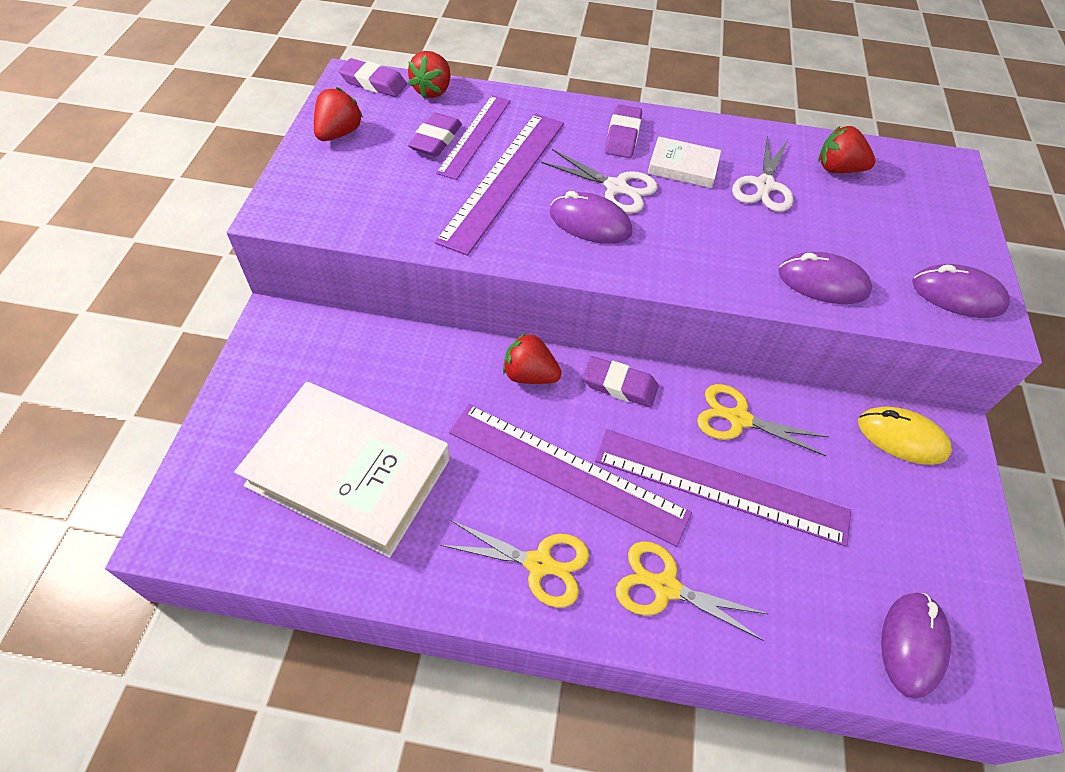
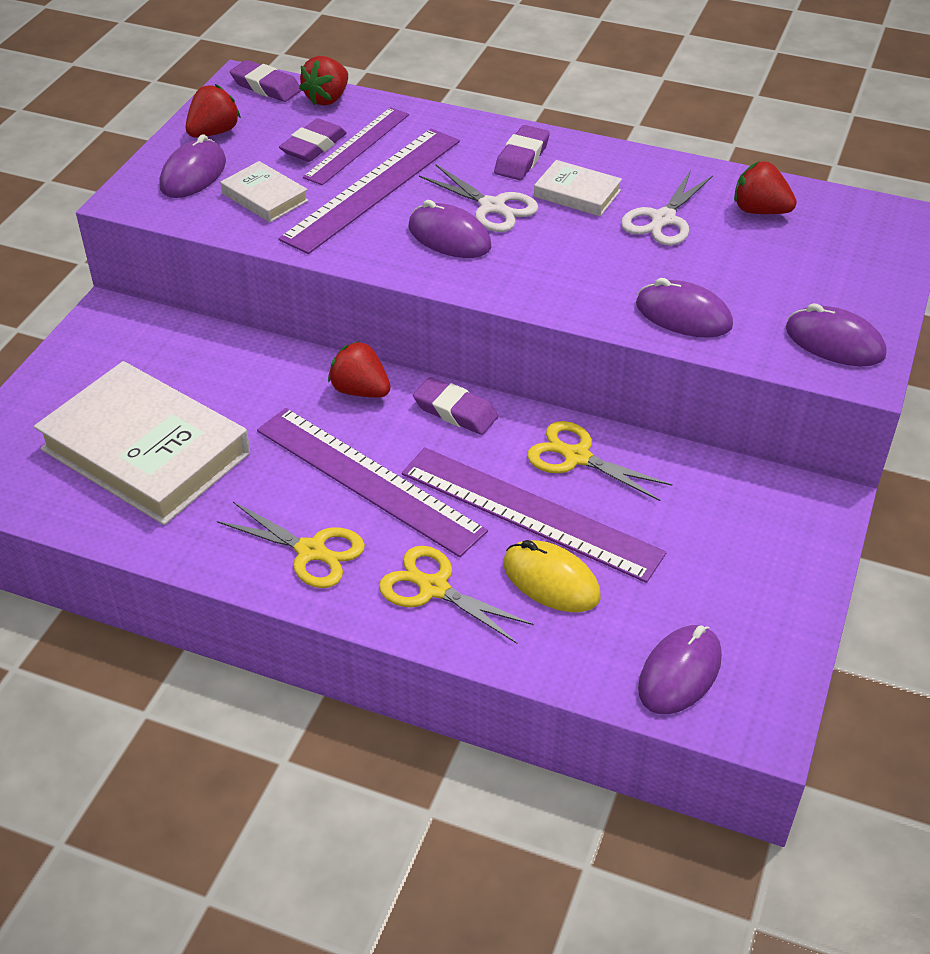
camera: 15 degrees right, 10 degrees down
yellow mouse [858,406,952,465] -> yellow mouse moved to [503,540,601,612]
none -> purple mouse [160,134,226,198]
none -> white book [220,161,309,222]

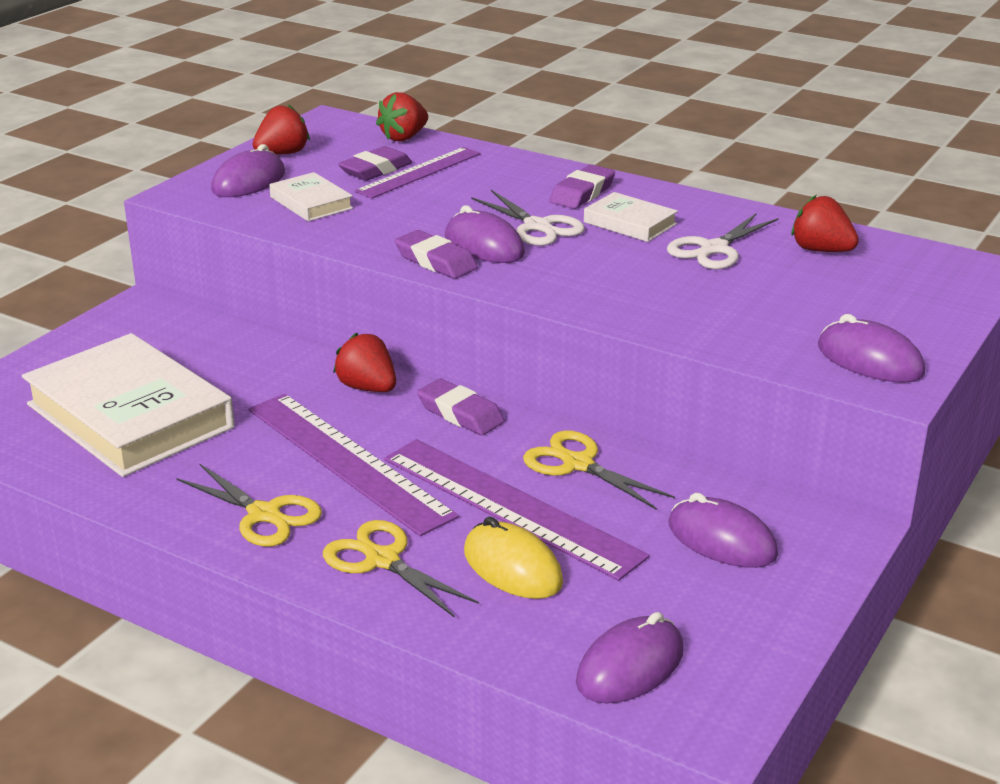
camera: 10 degrees right, 15 degrees down
purple eraser [230,60,301,102] -> purple eraser moved to [395,230,478,279]
purple ruler [278,129,460,254] -> none
purple mouse [636,278,733,338] -> purple mouse moved to [668,493,778,568]

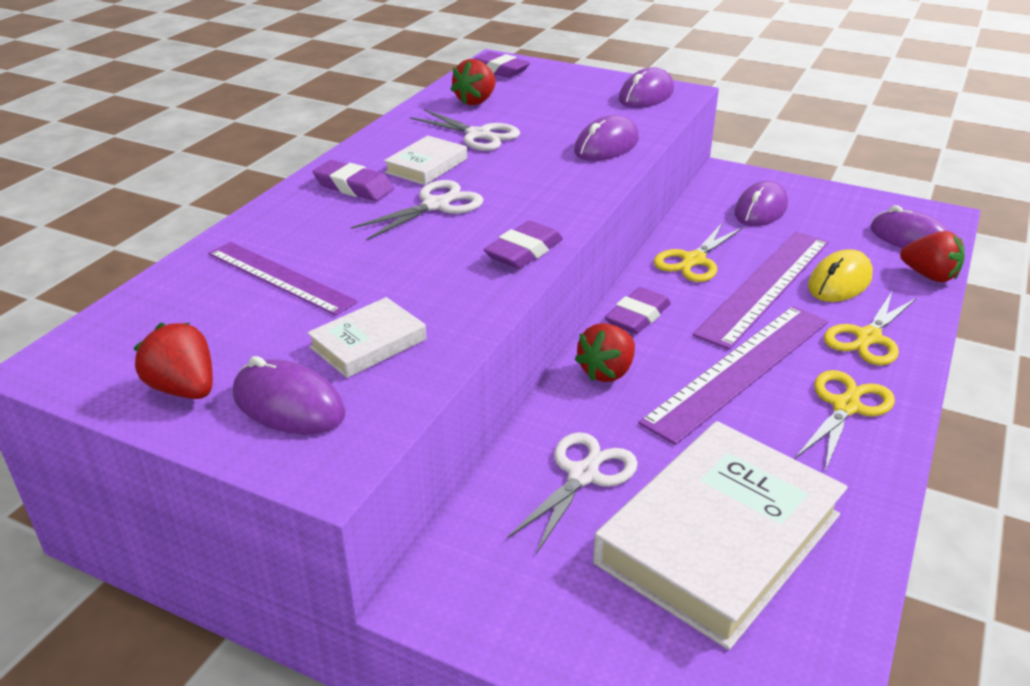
camera: 95 degrees left, 5 degrees up
purple eraser [338,146,412,181] -> purple eraser moved to [474,52,530,78]
red strawberry [376,92,428,141] -> red strawberry moved to [900,231,965,282]
purple mouse [445,205,525,263] -> purple mouse moved to [574,115,639,161]
none -> white scissors [507,432,638,554]

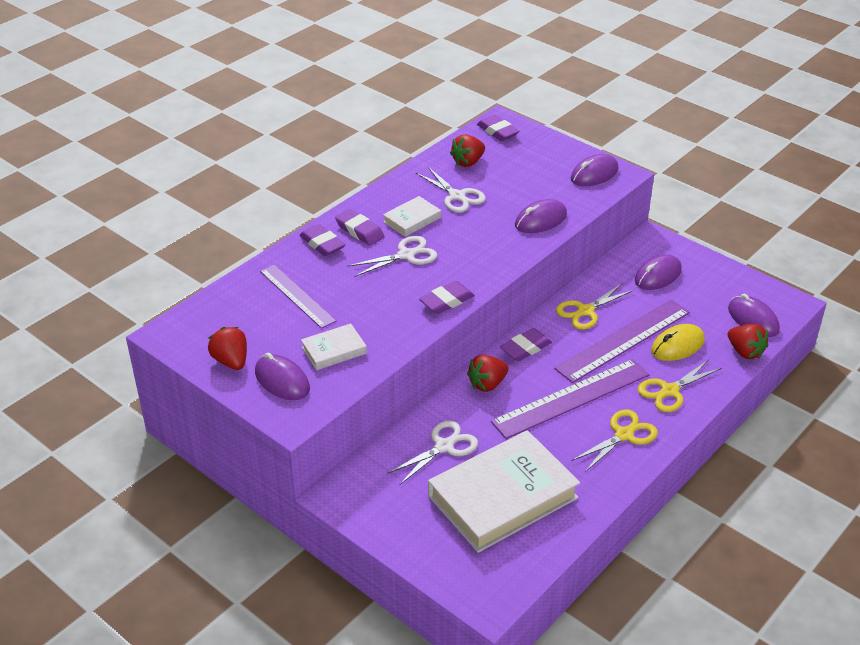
camera: 15 degrees right, 5 degrees up
none -> purple eraser [299,224,345,256]

